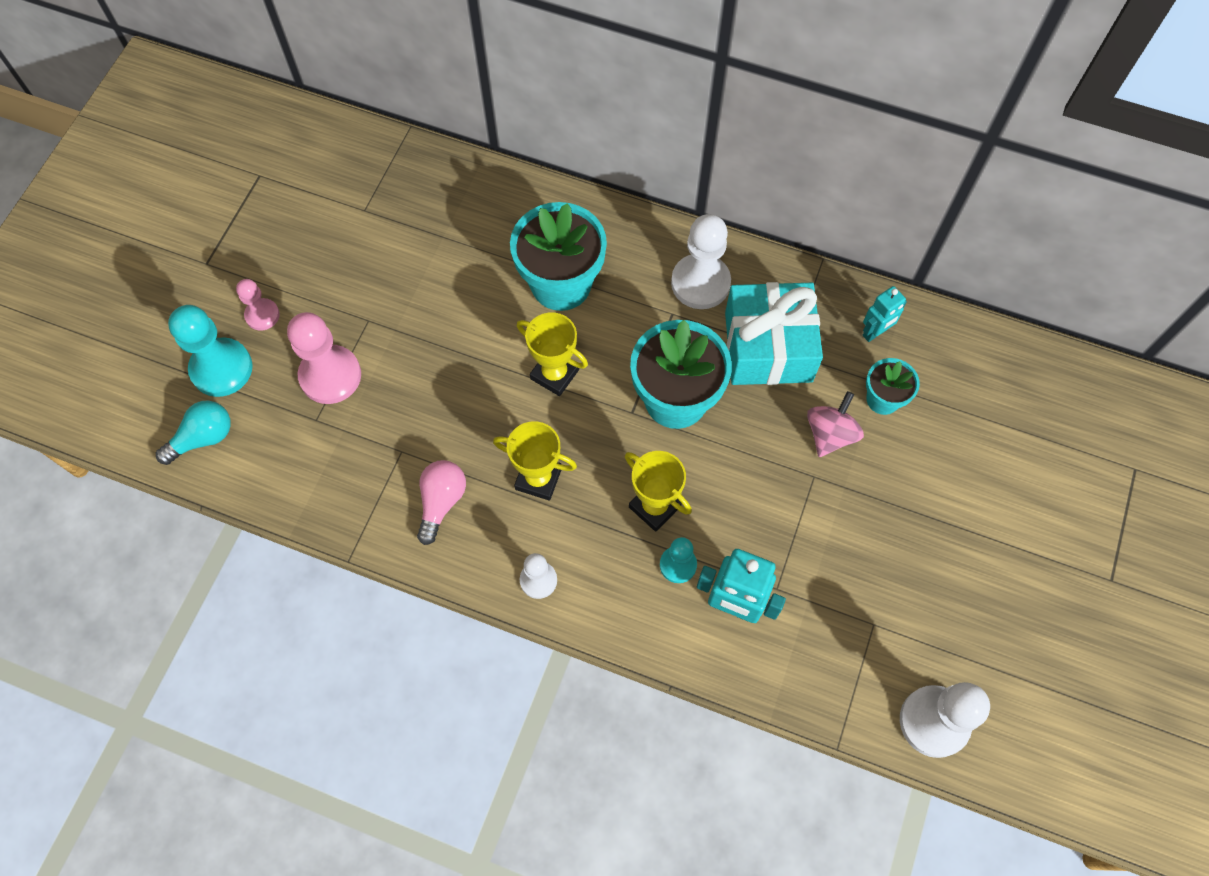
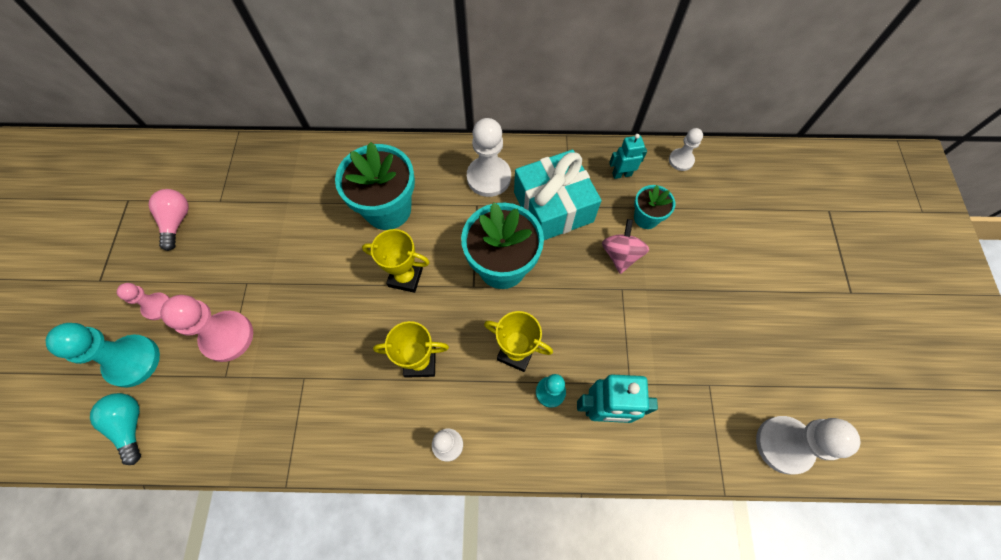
camera: 20 degrees left, 0 degrees up
turquoise light bulb [156,401,231,465] -> turquoise light bulb turned 60 degrees counterclockwise [90,393,141,465]
pink light bulb [417,460,466,545] -> pink light bulb moved to [149,189,189,251]
turquoise robot [863,286,907,342] -> turquoise robot turned 135 degrees counterclockwise [609,134,647,179]
none -> white pawn [669,128,703,171]

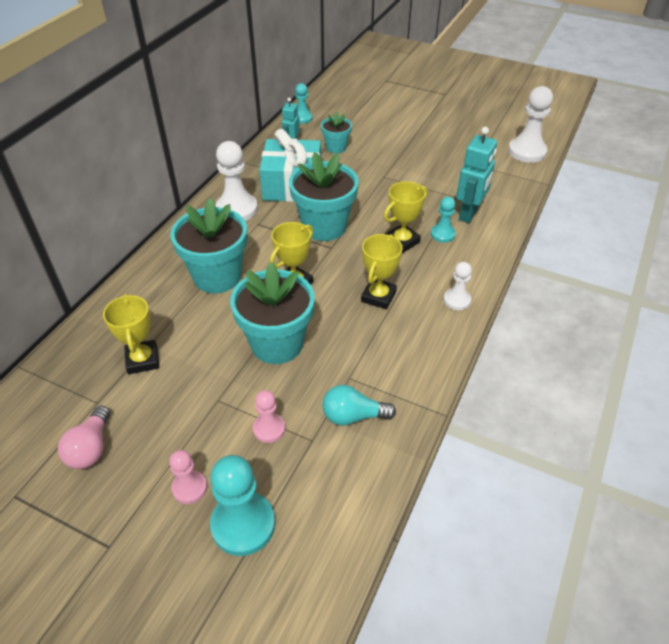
camera: 65 degrees left, 20 degrees down
turquoise light bulb [90,393,141,465] -> turquoise light bulb moved to [322,385,396,426]
pink light bulb [149,189,189,251] -> pink light bulb turned 105 degrees counterclockwise [58,406,110,469]
pink pawn [160,295,253,362] -> pink pawn [253,390,285,443], size x0.57
pink spinning top [602,219,649,274] -> none
white pawn [669,128,703,171] -> turquoise pawn [295,83,313,124]
none -> yellow trophy [103,294,159,374]
none -> turquoise flower pot [230,262,315,364]

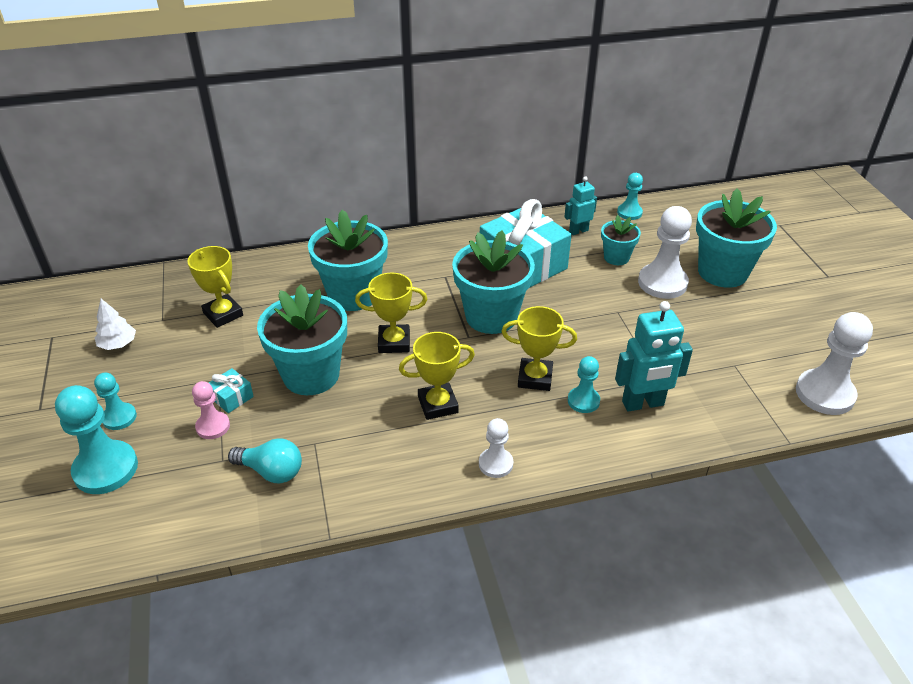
camera: 50 degrees right, 5 degrees down
pink light bulb [58,406,110,469] -> white tree [95,299,136,350]
yellow trophy [103,294,159,374] -> yellow trophy turned 75 degrees counterclockwise [187,246,243,328]
pink pawn [169,450,207,504] -> turquoise pawn [94,373,137,430]
white pawn [215,141,258,221] -> white pawn moved to [638,206,692,299]
turquoise light bulb [322,385,396,426] -> turquoise light bulb turned 150 degrees clockwise [228,438,302,483]
none -> turquoise gift [209,368,254,413]
none -> turquoise flower pot [696,188,777,288]

